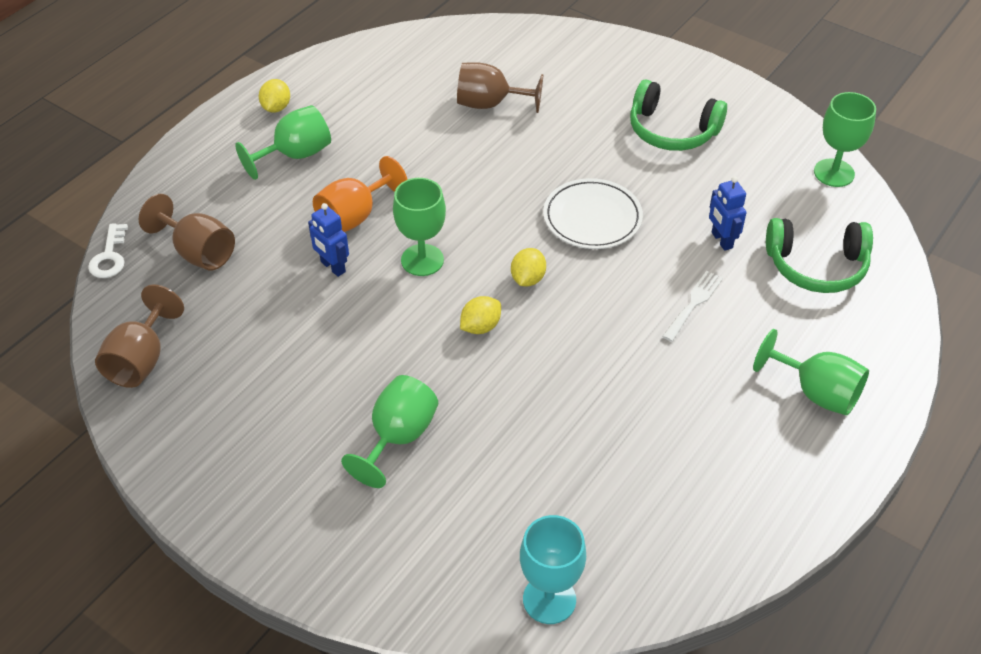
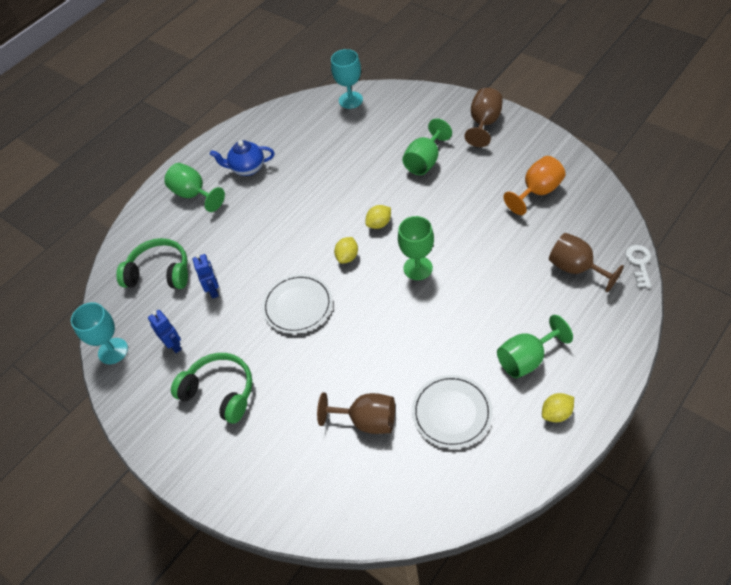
camera: 170 degrees left, 5 degrees up
brown goblet [95,285,184,388] -> brown goblet moved to [464,88,503,147]
yellow lemon [259,79,290,113] -> yellow lemon turned 45 degrees clockwise [542,393,574,422]
blue robot [308,203,349,277] -> blue robot moved to [148,310,182,353]
orange goblet [313,156,408,232] -> orange goblet moved to [503,156,565,215]
white fork [662,271,723,342] -> none
green goblet [814,92,876,187] -> turquoise goblet [71,302,128,364]
none -> blue teapot [210,140,275,176]
none -> white plate [412,375,492,448]

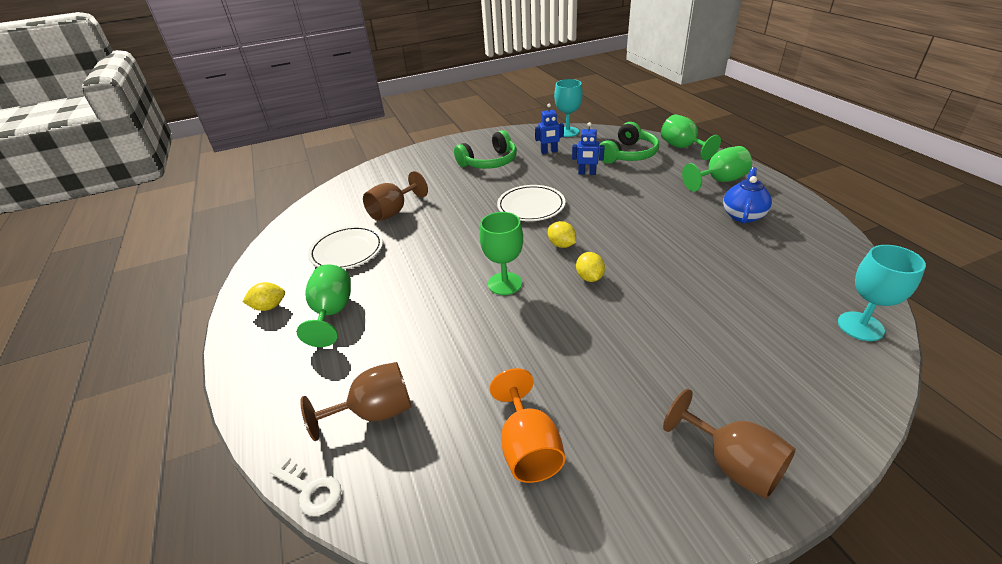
camera: 115 degrees right, 15 degrees down
green goblet [402,118,452,175] -> green goblet moved to [661,114,721,160]
yellow lemon [542,393,574,422] -> yellow lemon turned 75 degrees clockwise [242,282,285,311]

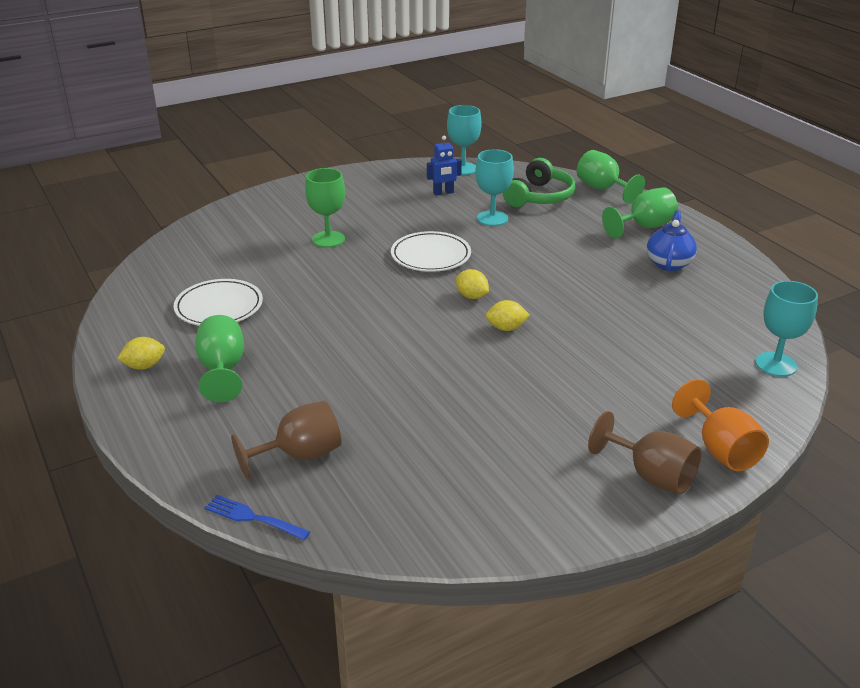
camera: 10 degrees left, 5 degrees down
white key [270,456,342,516] -> blue fork [205,495,310,540]
brown goblet [363,171,428,221] -> none
green headphones [454,130,517,169] -> none
green goblet [480,212,523,295] -> green goblet moved to [305,168,345,247]
orange goblet [490,368,565,483] -> orange goblet moved to [672,379,769,471]
blue robot [572,122,605,175] -> turquoise goblet [475,149,514,226]
yellow lemon [576,252,605,282] -> yellow lemon turned 75 degrees counterclockwise [486,300,530,331]

